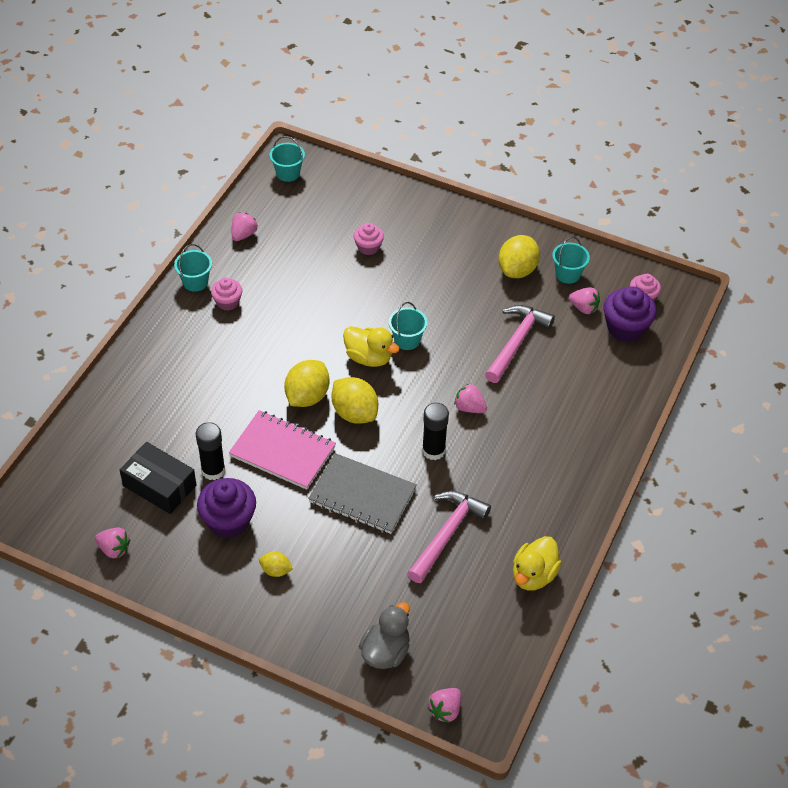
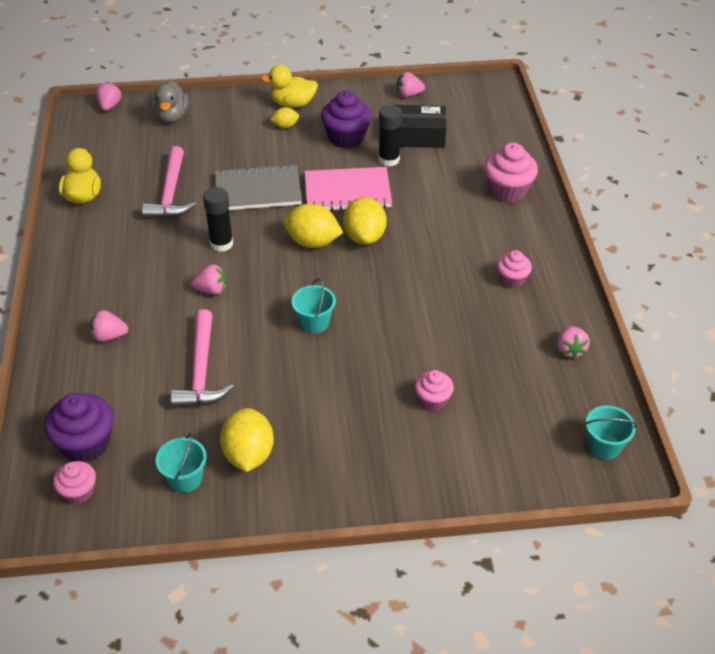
camera: 150 degrees right, 5 degrees down
turquoise bucket [174,244,212,292] -> none
yellow duck [343,326,400,367] -> yellow duck moved to [260,65,318,108]
pink strawberry [569,287,600,314] -> pink strawberry moved to [90,310,128,342]
none -> pink cupcake [484,143,538,203]

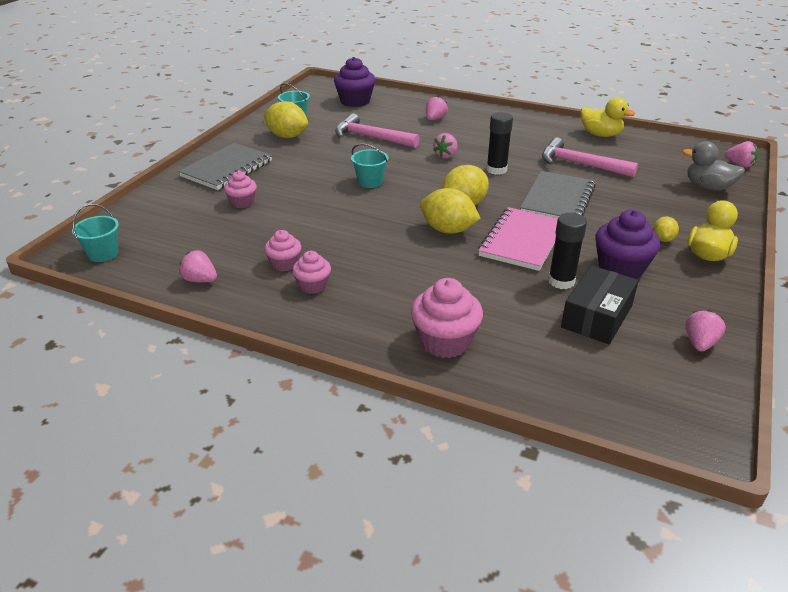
camera: 120 degrees right, 10 degrees down
pink cupcake [53,461,96,504] -> pink cupcake moved to [264,230,301,272]
none -> grey notebook [178,143,272,190]

